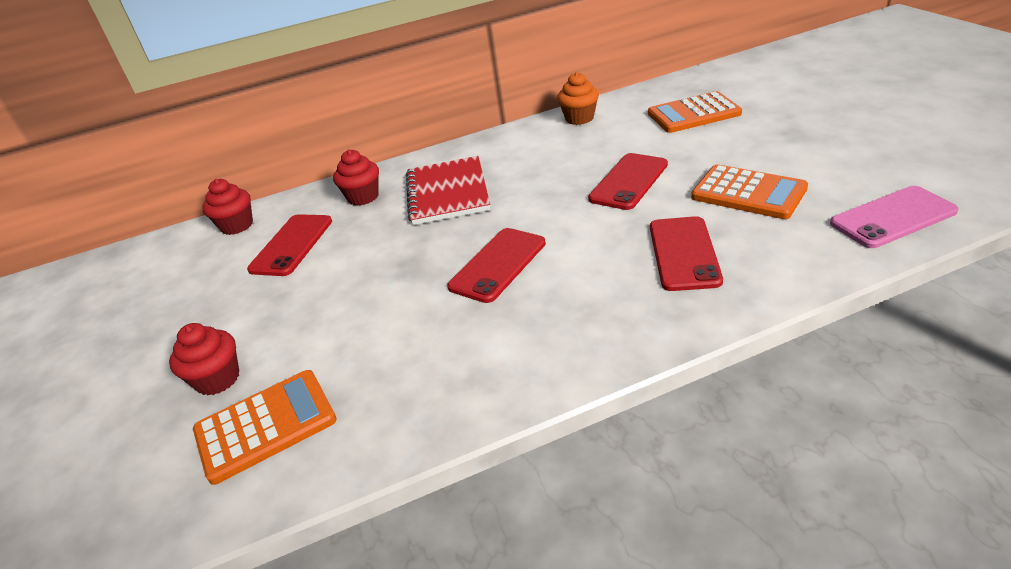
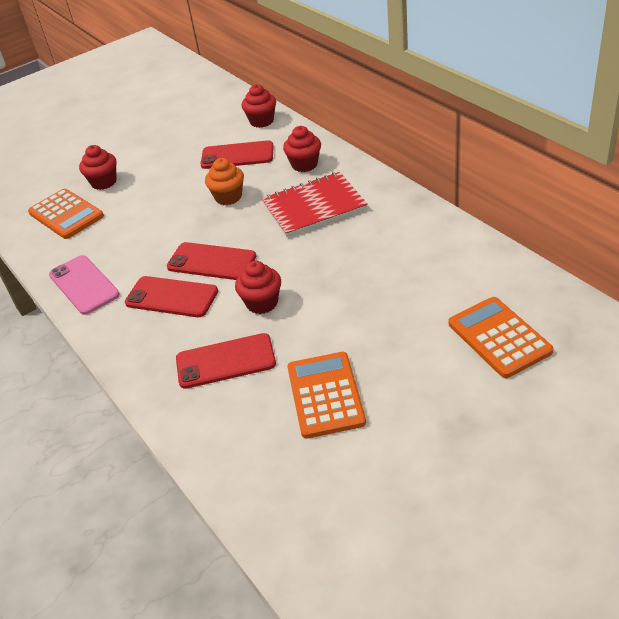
camera: 75 degrees right, 5 degrees up
orange cupcake [557,72,599,125] -> orange cupcake moved to [205,158,244,205]
red phone [588,153,668,210] -> red phone moved to [125,276,218,317]
orange calculator [691,164,808,219] -> orange calculator turned 150 degrees clockwise [287,352,366,439]
pink phone [830,186,959,248] -> pink phone moved to [49,255,120,315]
none -> red cupcake [235,261,281,314]

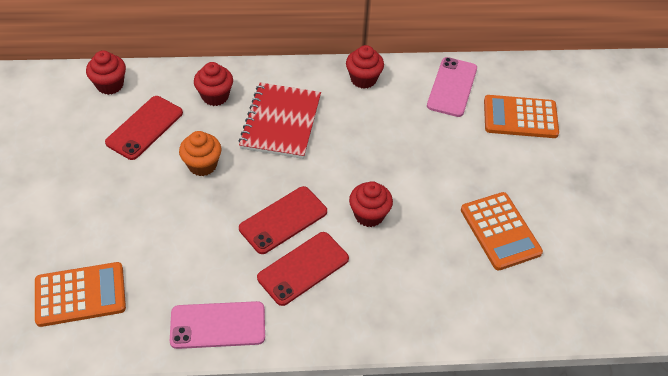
camera: 65 degrees left, 10 degrees up
red cupcake [79,145,117,190] -> red cupcake moved to [346,45,384,89]
red phone [176,333,276,389] -> none
orange calculator [287,352,366,439] -> orange calculator turned 135 degrees counterclockwise [461,192,543,271]
none -> pink phone [427,57,477,117]

